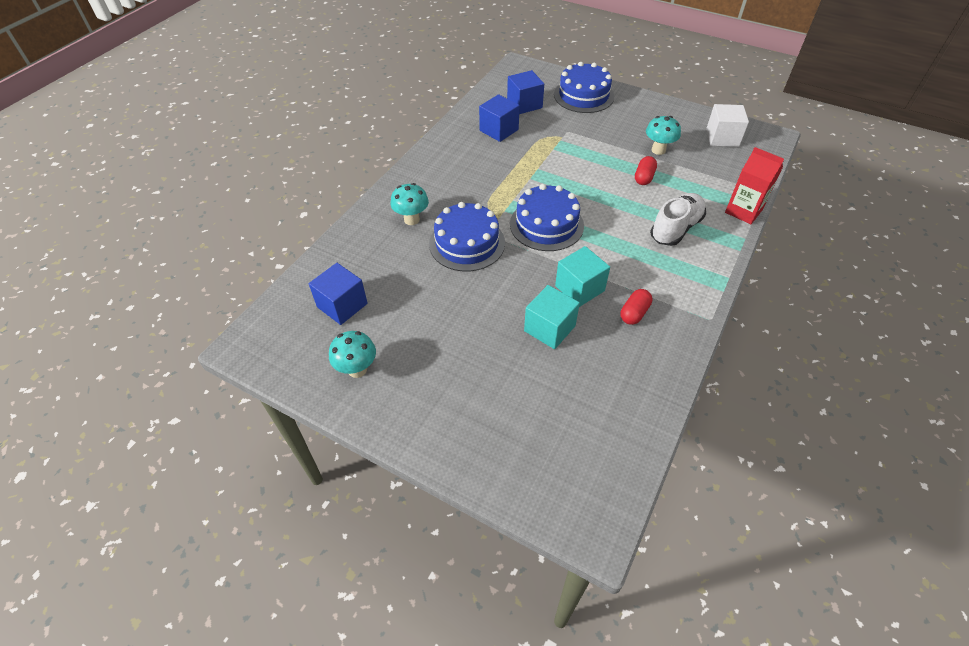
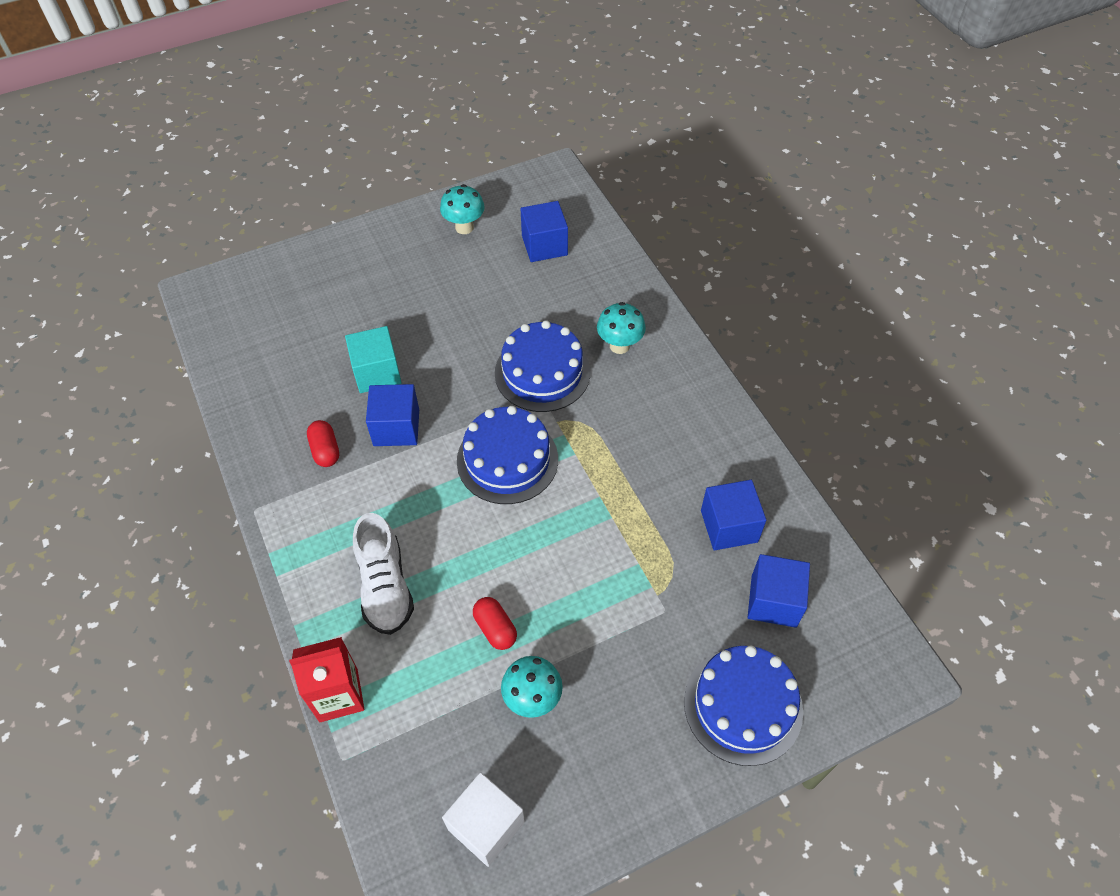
camera: 125 degrees right, 5 degrees up
turquoise cube [555,246,610,307] -> blue cube [366,384,419,446]

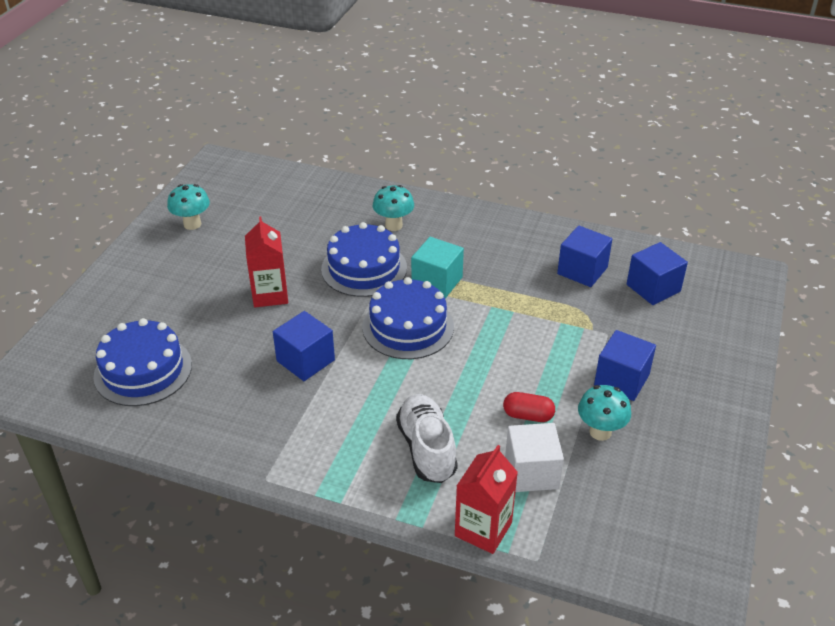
camera: 45 degrees left, 15 degrees down
red capsule [307,420,339,467] -> none
turquoise cube [345,326,402,393] -> turquoise cube moved to [411,237,464,298]
white shoe [353,513,414,635] -> white shoe turned 135 degrees counterclockwise [396,394,458,483]
white cube [442,772,525,867] -> white cube moved to [505,423,564,492]
blue cube [521,201,568,262] -> blue cube moved to [594,330,656,401]
blue cake [684,645,803,766] -> blue cake moved to [93,318,192,406]
none -> red carton [245,216,288,307]

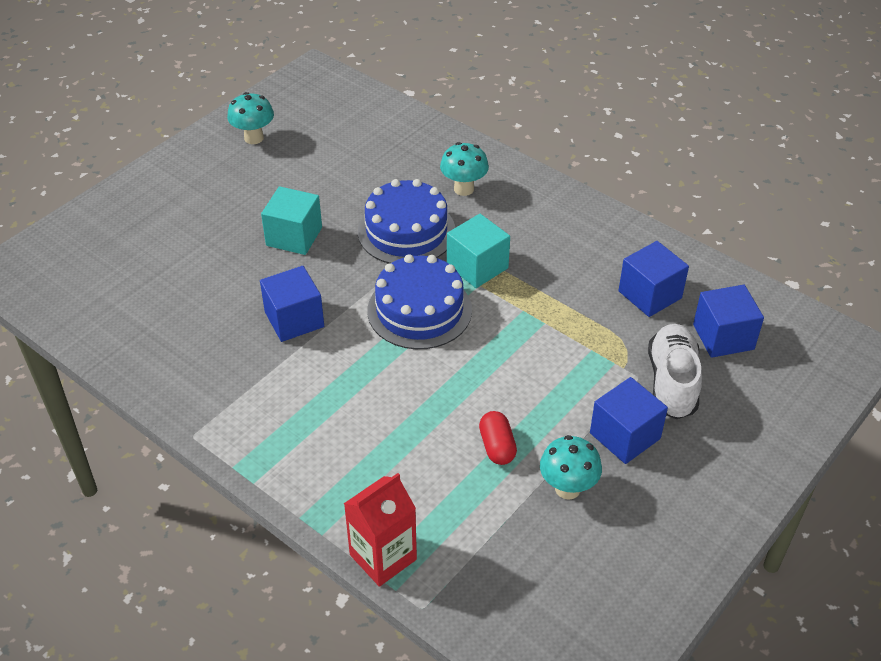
camera: 20 degrees right, 5 degrees up
blue cake [93,318,192,406] -> none
red carton [245,216,288,307] -> turquoise cube [261,186,322,255]
white shoe [396,394,458,483] -> white shoe moved to [648,324,702,419]
red capsule [503,392,555,422] -> red capsule turned 45 degrees clockwise [479,411,517,465]
white cube [505,423,564,492] -> none

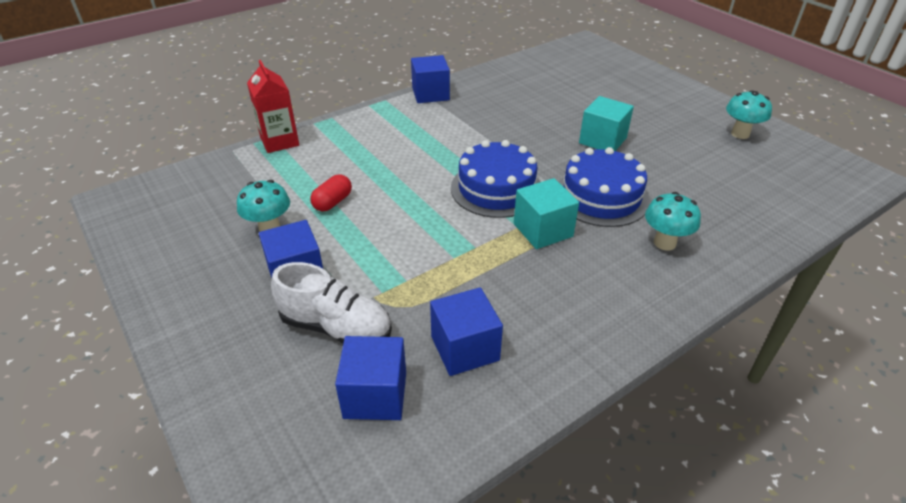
camera: 105 degrees right, 5 degrees down
blue cube [260,266,324,342] -> blue cube moved to [411,55,450,103]
red capsule [479,411,517,465] -> red capsule turned 60 degrees counterclockwise [310,174,352,212]

